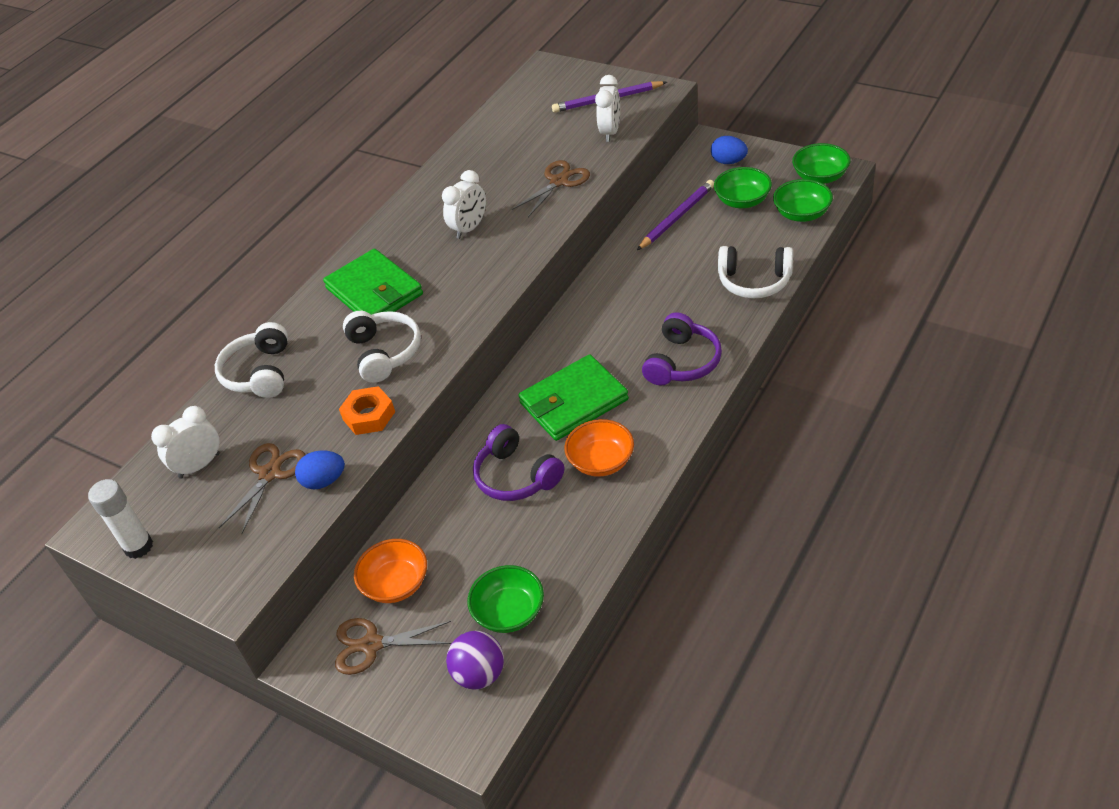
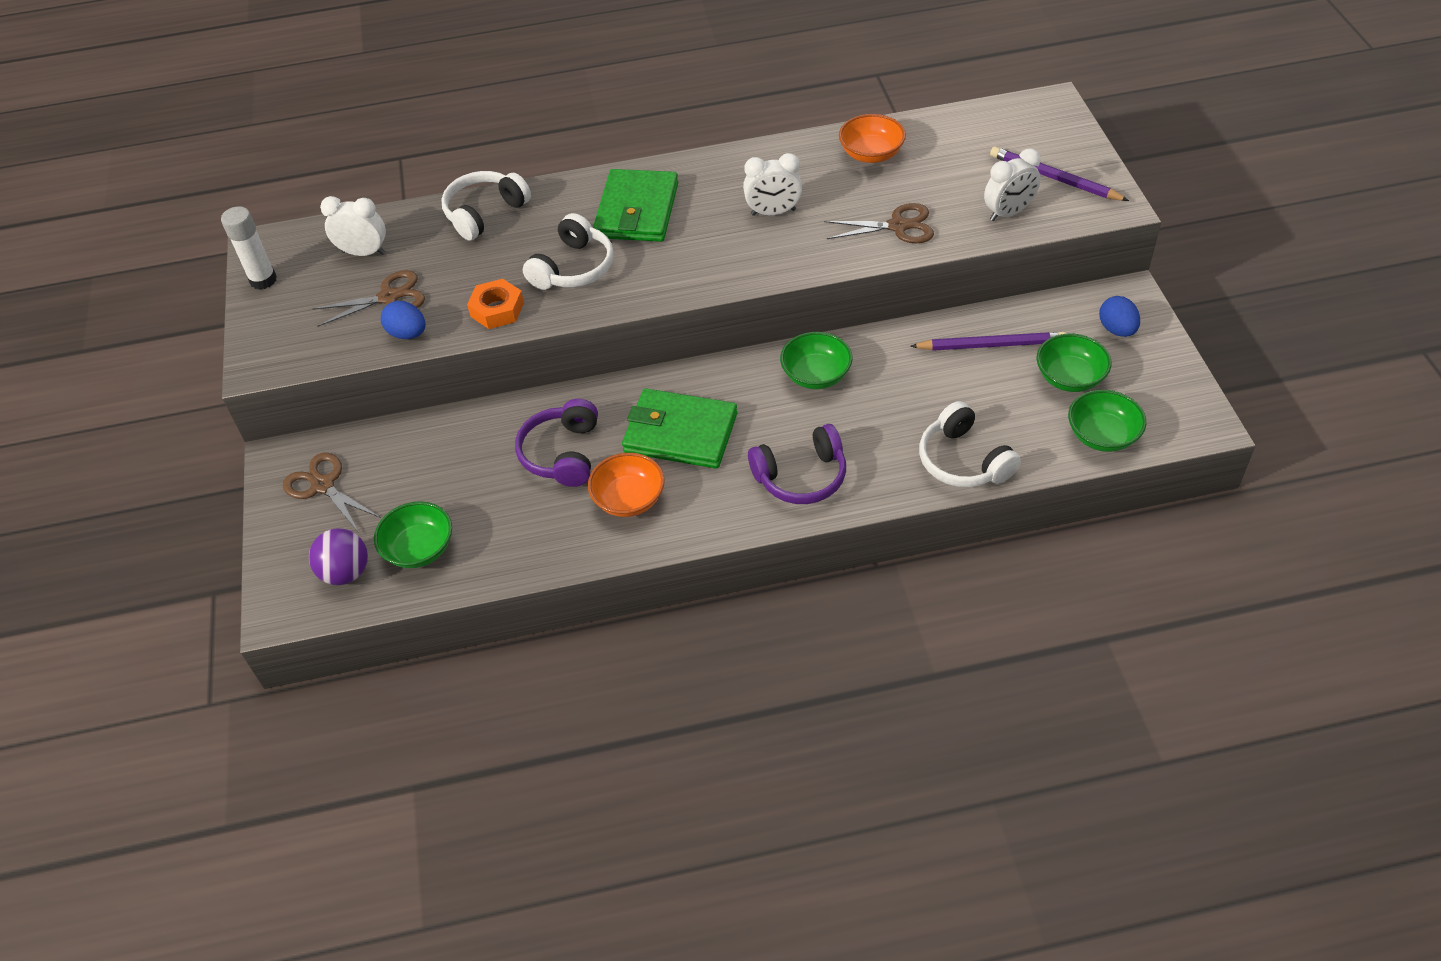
camera: 45 degrees right, 5 degrees up
orange bowl [354,539,427,603] -> orange bowl moved to [839,114,906,163]
green bowl [792,143,850,184] -> green bowl moved to [780,332,853,389]

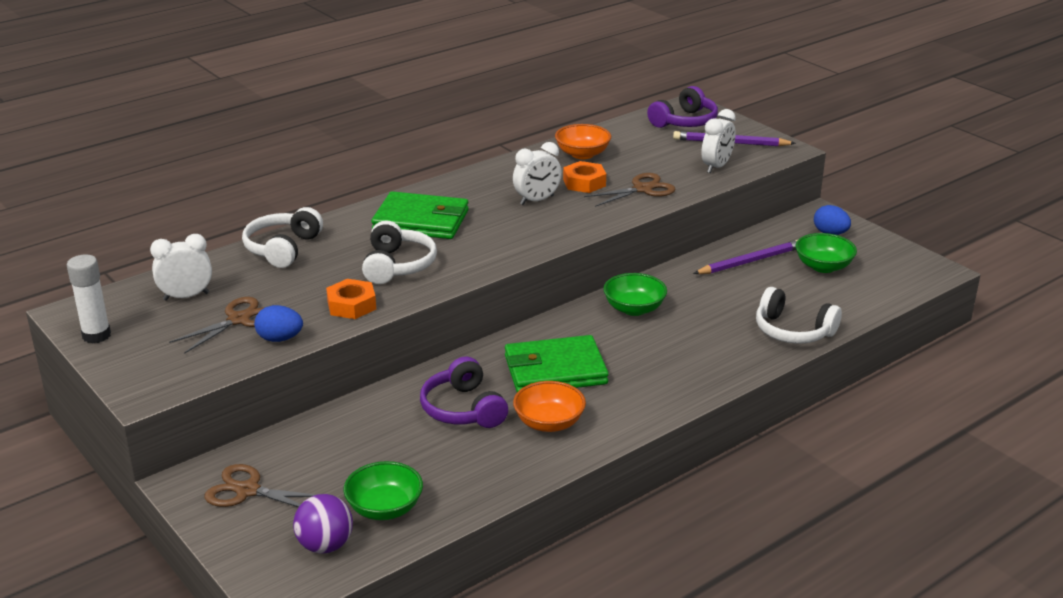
camera: 30 degrees left, 20 degrees down
green wallet [593,169,678,242] -> green wallet turned 60 degrees counterclockwise [371,191,469,239]
purple headphones [748,424,846,504] -> purple headphones moved to [647,86,718,128]
green bowl [1068,390,1146,452] -> none
none -> orange nut [563,161,606,193]

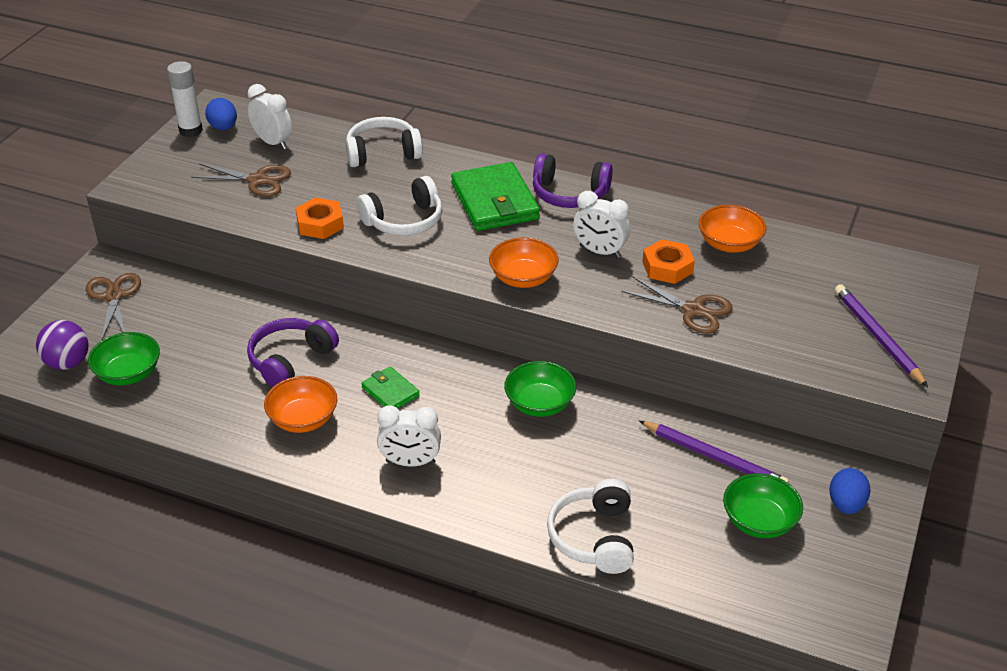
camera: 60 degrees right, 10 degrees up
blue egg [254,305,303,342] -> blue egg moved to [205,98,237,131]
green wallet [505,335,609,392] -> green wallet [361,367,420,408], size x0.51
purple headphones [647,86,718,128] -> purple headphones moved to [533,153,613,208]
white clock [701,109,736,173] -> white clock moved to [377,405,441,467]
none -> orange bowl [489,238,559,288]

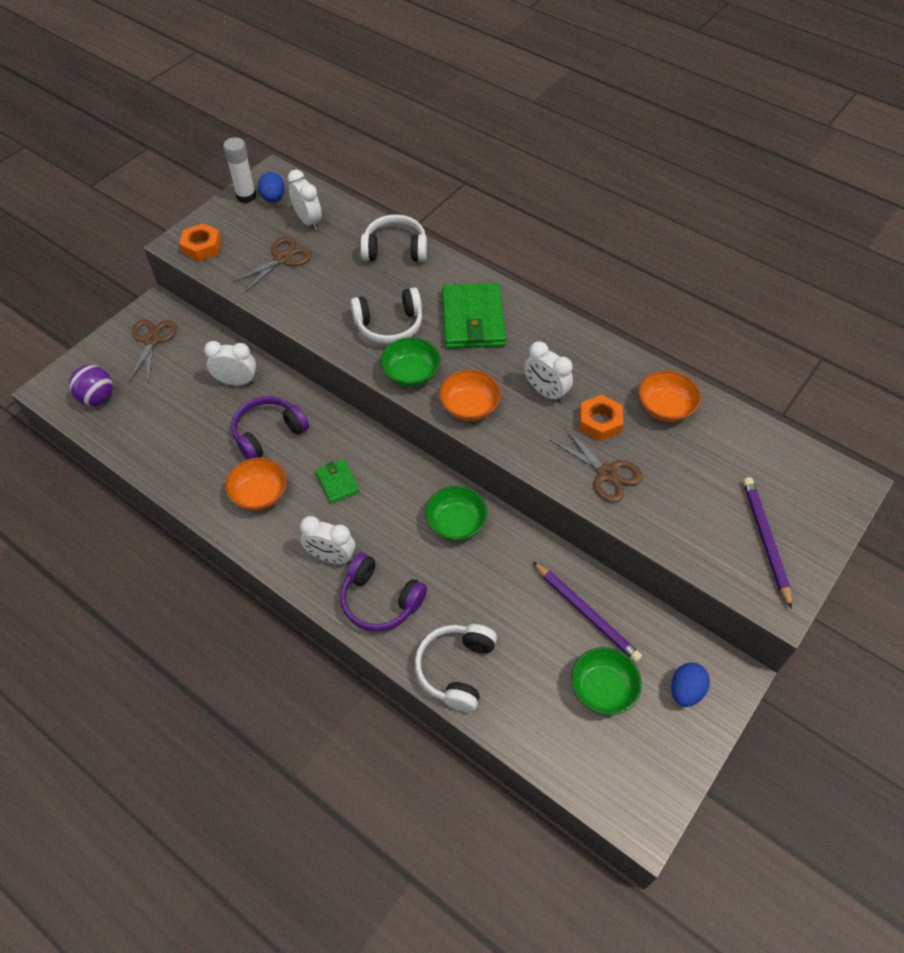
camera: 15 degrees right, 15 degrees up
green bowl [88,332,160,385] -> green bowl moved to [380,337,441,387]
brown scissors [191,164,291,197] -> brown scissors turned 75 degrees counterclockwise [232,236,312,293]
orange nut [296,198,344,239] -> orange nut moved to [180,223,221,261]
purple headphones [533,153,613,208] -> purple headphones moved to [340,553,427,632]
none -> white clock [204,341,256,386]

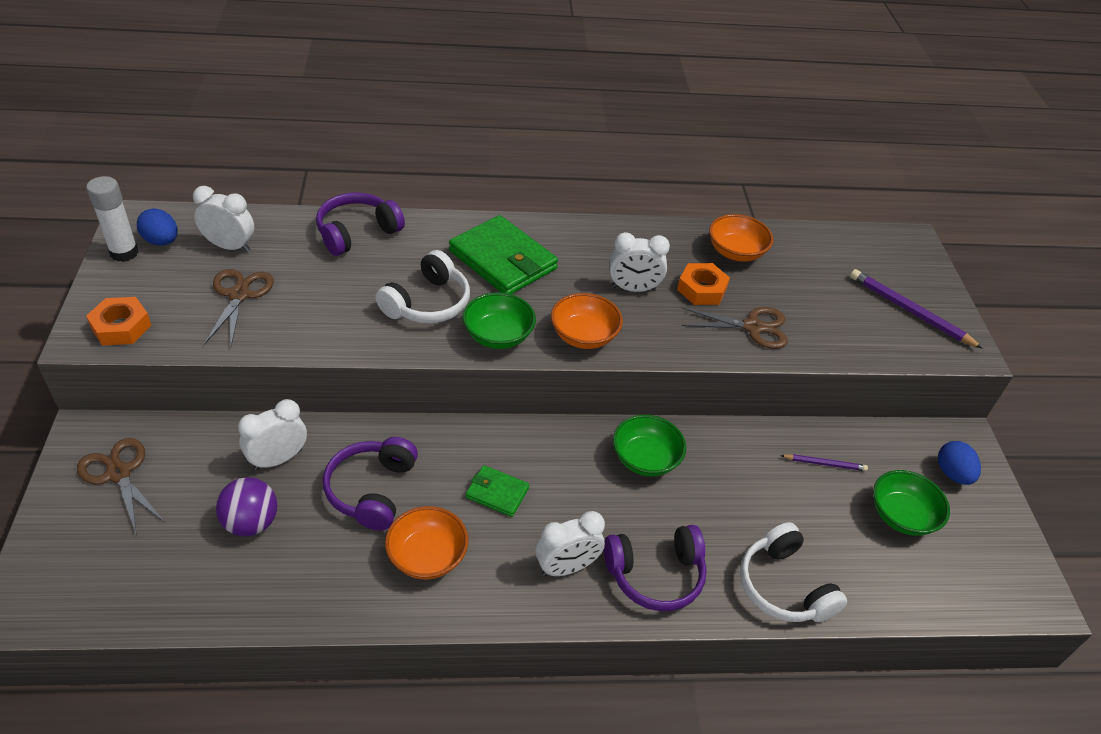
camera: 45 degrees left, 10 degrees down
purple ball [69,365,113,406] -> purple ball moved to [216,477,277,536]
white headphones [360,214,427,262] -> purple headphones [316,192,405,256]
purple pencil [533,562,642,662] -> purple pencil [780,454,868,471], size x0.55

